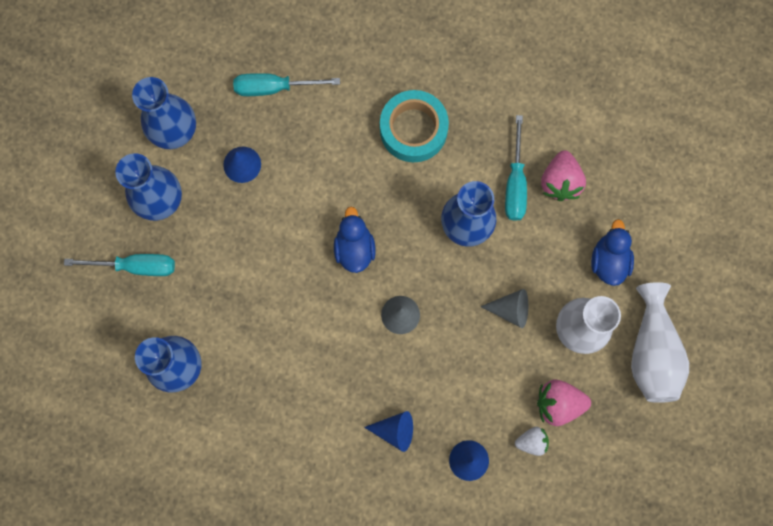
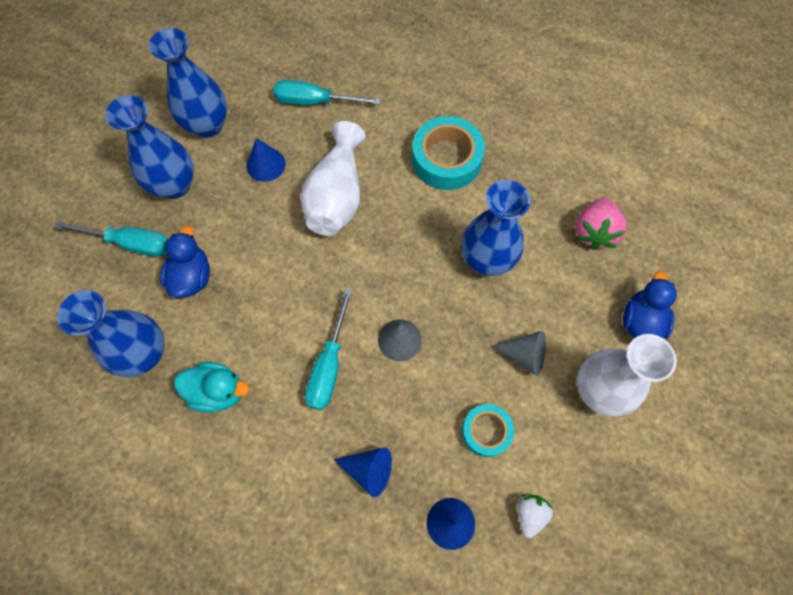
camera: 10 degrees right, 10 degrees down
blue duck [334,207,376,273] -> blue duck moved to [160,226,210,298]
turquoise screwdriver [505,115,527,221] -> turquoise screwdriver moved to [305,288,353,410]
white strawberry [515,427,549,456] -> white strawberry turned 75 degrees counterclockwise [517,494,553,538]
pink strawberry [537,380,591,426] -> none
white vase [631,282,689,403] -> white vase moved to [300,121,365,236]
none -> turquoise duck [174,362,249,413]
none -> turquoise tape [462,404,514,457]

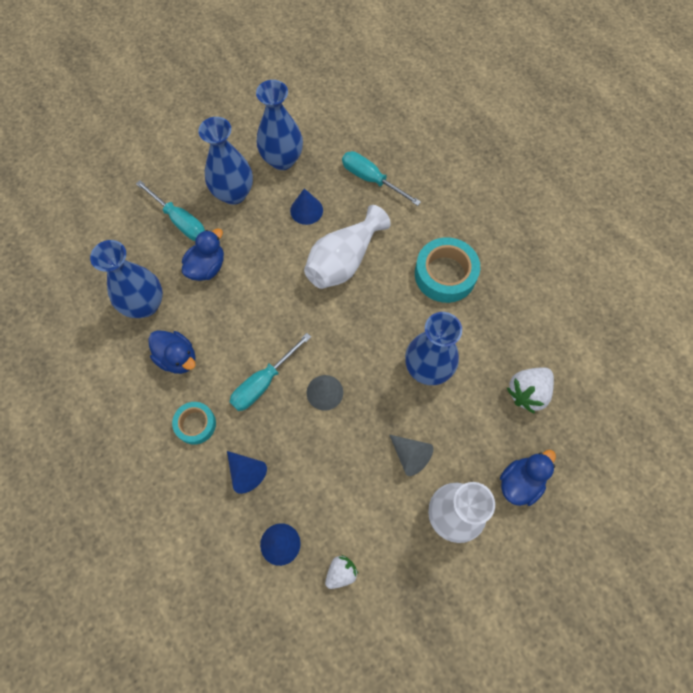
camera: 30 degrees right, 0 degrees up
turquoise duck [174,362,249,413] -> blue duck [148,331,196,374]
turquoise tape [462,404,514,457] -> turquoise tape moved to [172,402,216,445]
pink strawberry [575,197,627,250] -> white strawberry [507,367,554,414]

